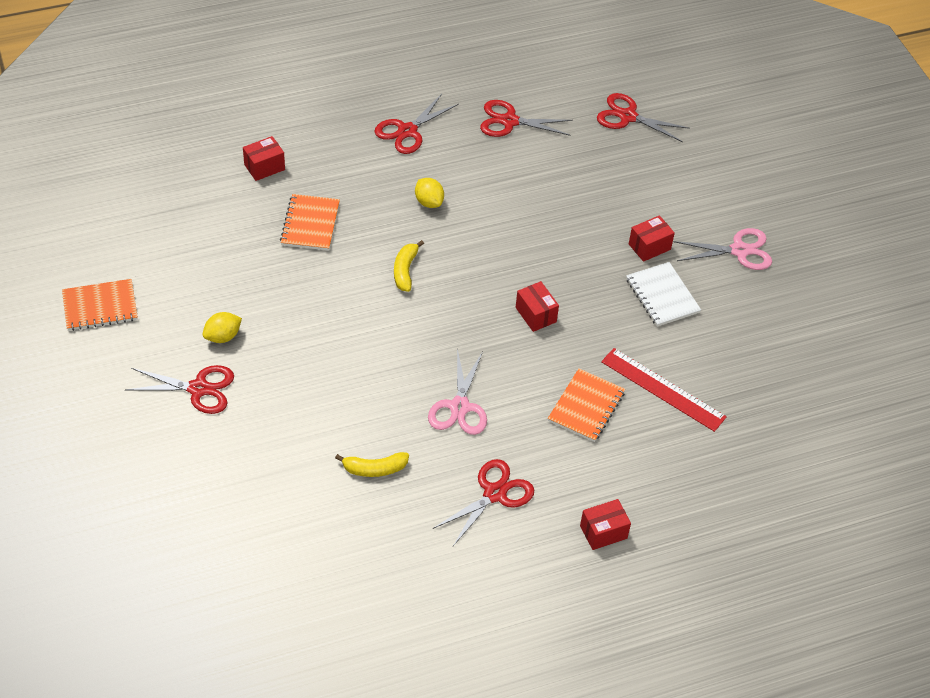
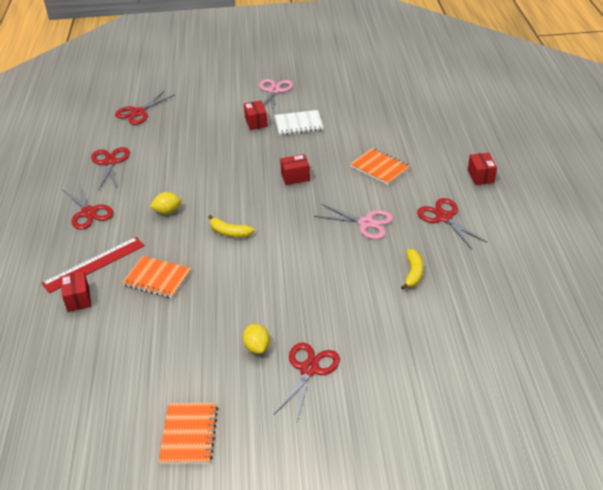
camera: 70 degrees left, 10 degrees down
red scissors [480,100,573,137] -> red scissors turned 150 degrees clockwise [91,147,130,191]
red ruler [601,348,727,432] -> red ruler moved to [42,237,145,293]

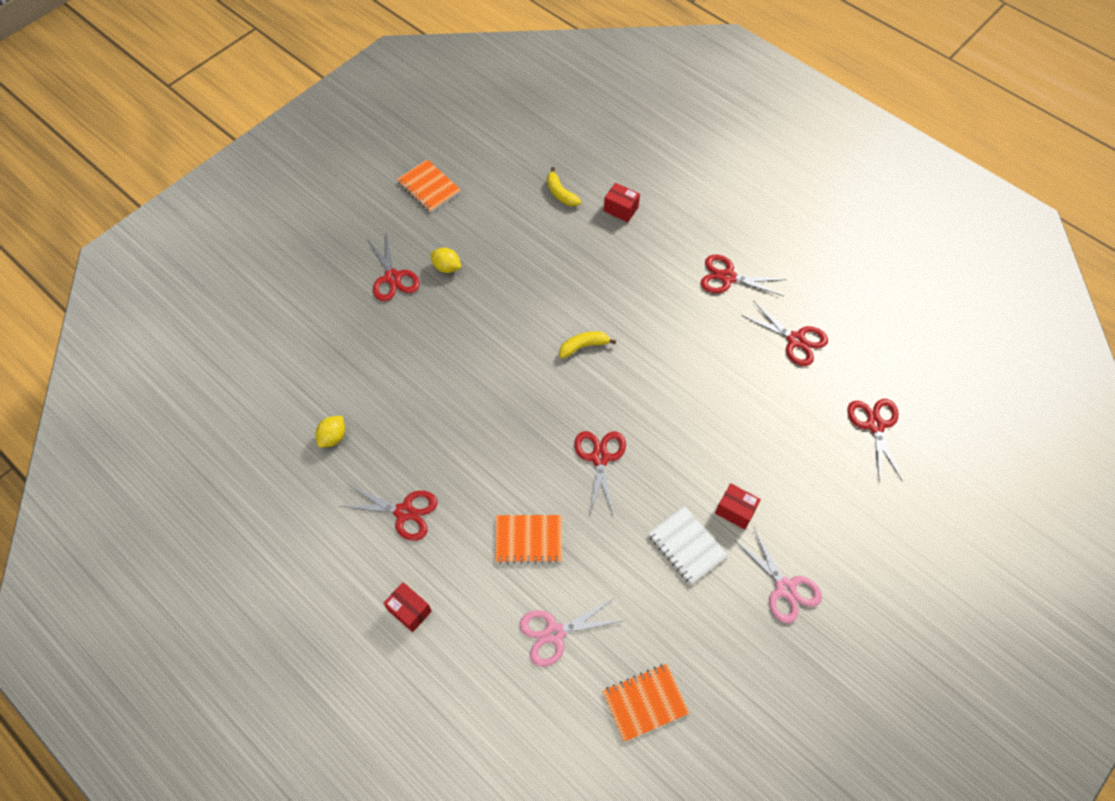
camera: 135 degrees right, 20 degrees up
red ruler [42,237,145,293] -> none
orange notebook [122,256,191,298] -> orange notebook moved to [602,664,689,742]
yellow lemon [150,192,181,214] -> yellow lemon moved to [316,416,345,447]
white notebook [274,110,324,135] -> white notebook turned 75 degrees counterclockwise [648,506,728,585]
red box [280,154,310,185] -> red scissors [574,431,626,515]
pink scissors [314,204,394,239] -> pink scissors moved to [519,598,622,667]
yellow banana [401,249,423,290] -> yellow banana moved to [547,167,581,206]

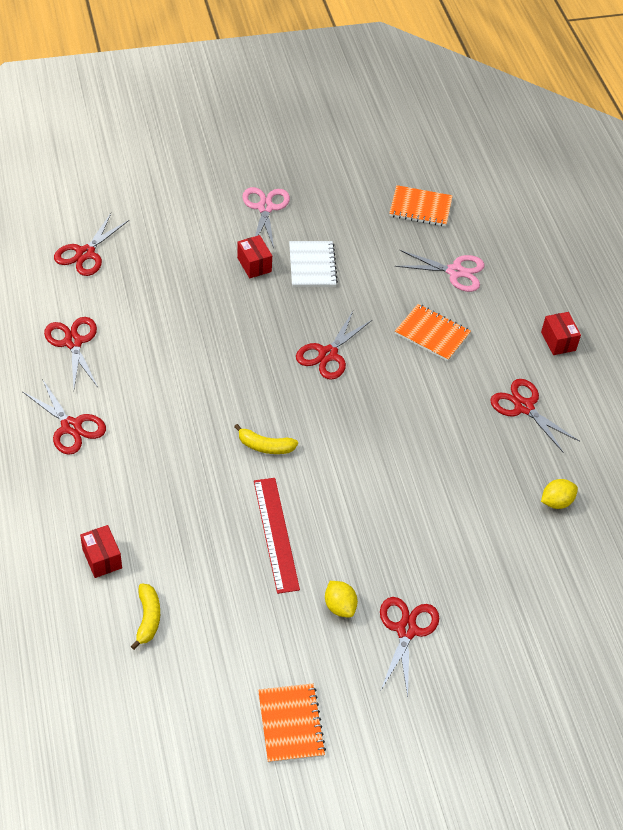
camera: 150 degrees left, 10 degrees down
none -> red ruler [254,478,300,594]

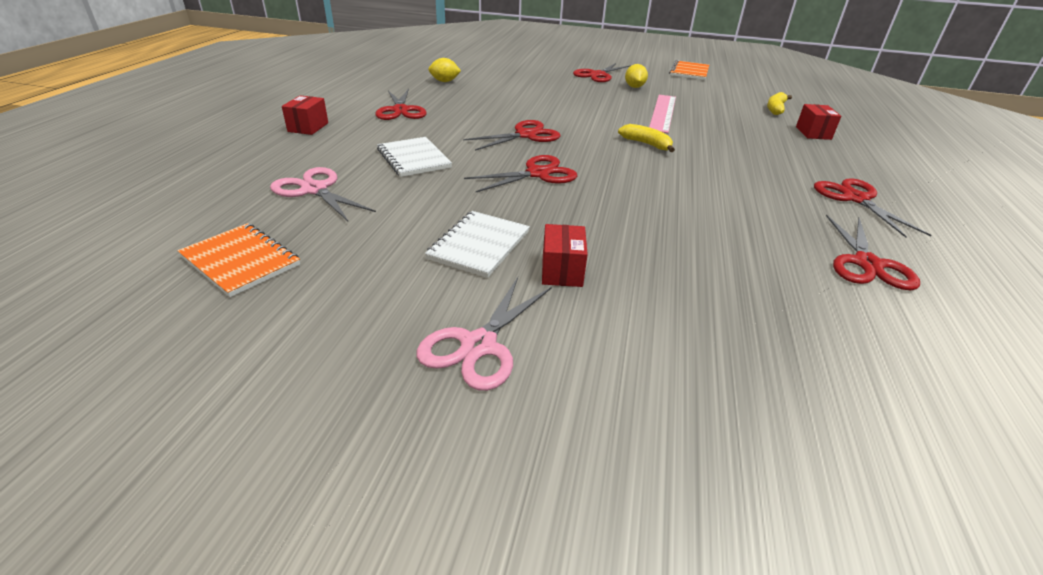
camera: 150 degrees left, 15 degrees down
red scissors [54,213,129,276] -> red scissors moved to [463,120,561,151]
red ruler [254,478,300,594] -> pink ruler [649,95,676,133]
orange notebook [395,304,471,361] -> white notebook [377,137,452,177]

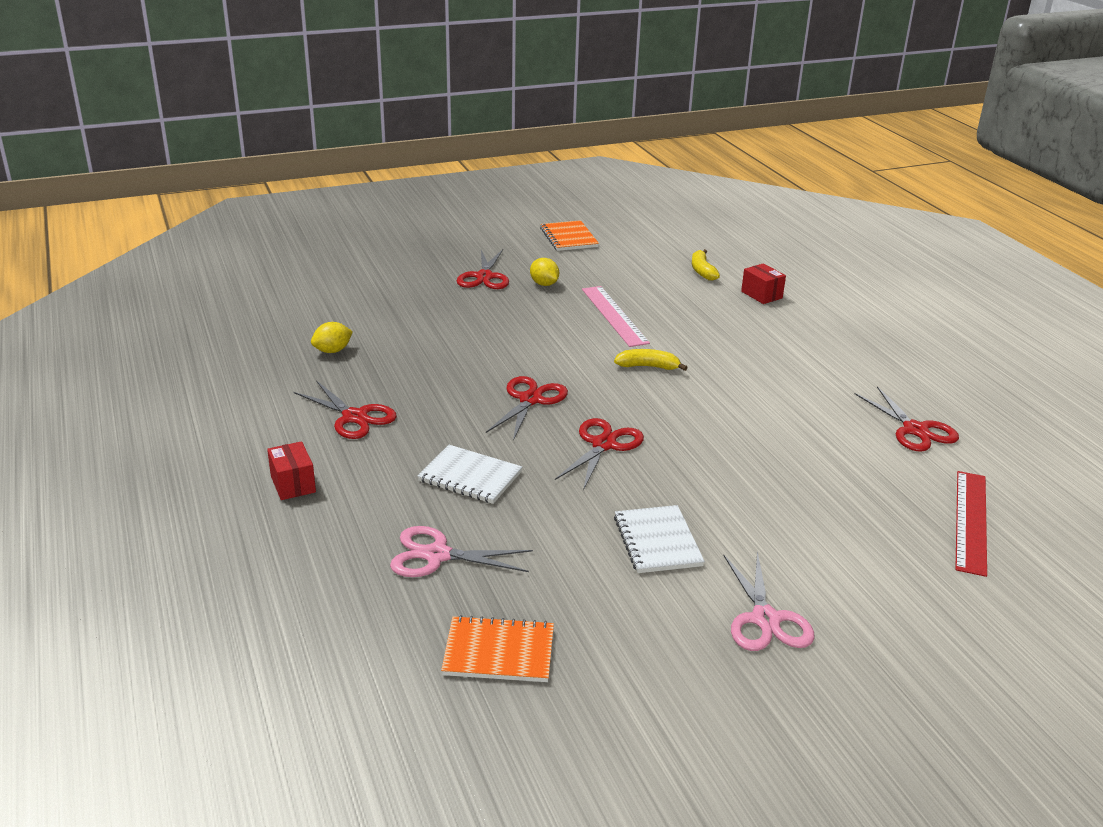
camera: 35 degrees left, 5 degrees down
red box [542,224,588,287] -> none
red scissors [814,178,931,238] -> none
none -> red ruler [955,471,987,577]

